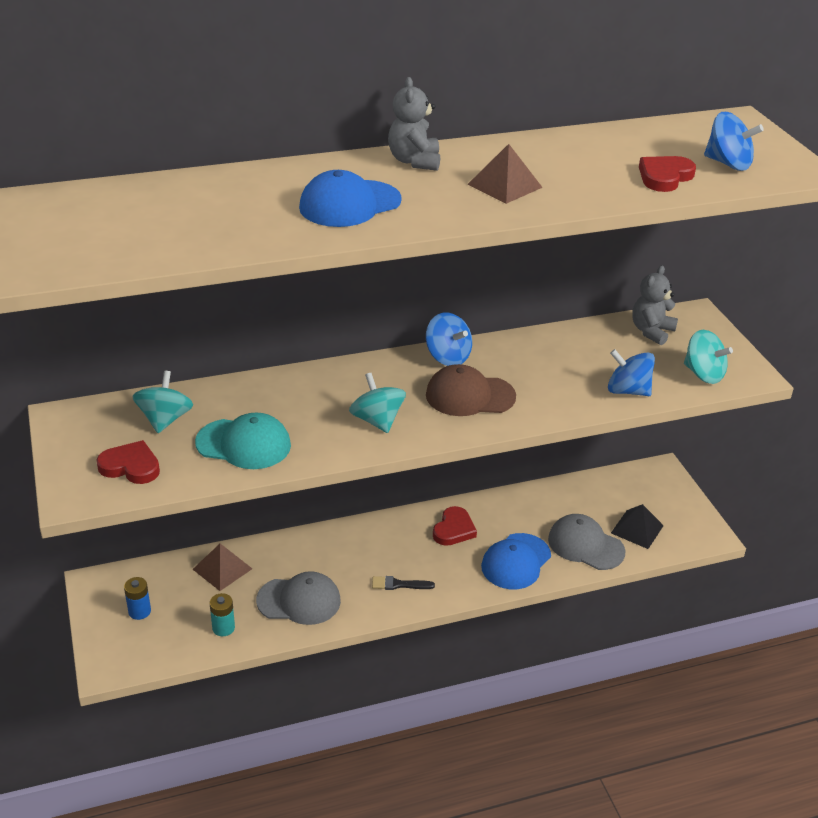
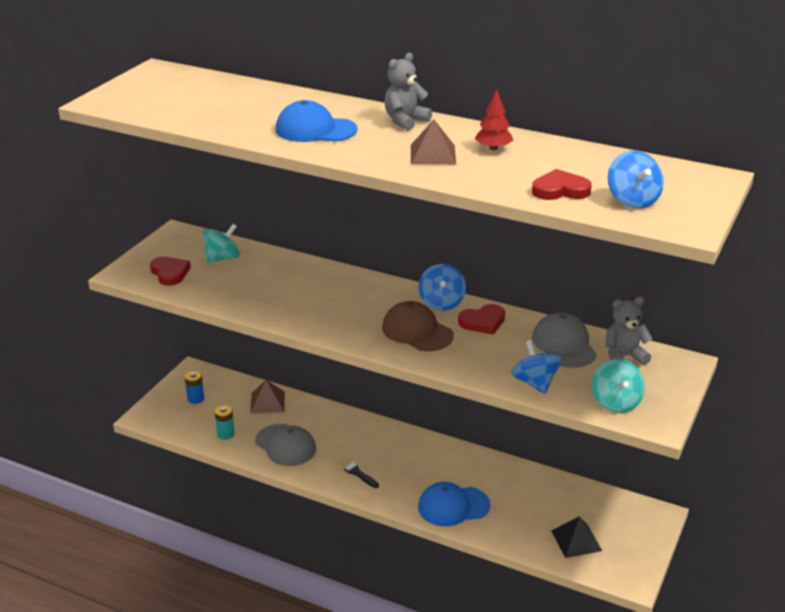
camera: 45 degrees right, 5 degrees down
turquoise cap [195,413,291,469] -> none
turquoise spinning top [349,373,406,433] -> none
red heart [433,506,477,546] -> red heart moved to [458,304,505,335]
grey cap [548,514,625,570] -> grey cap moved to [532,312,597,368]
none -> red tree [475,90,513,150]

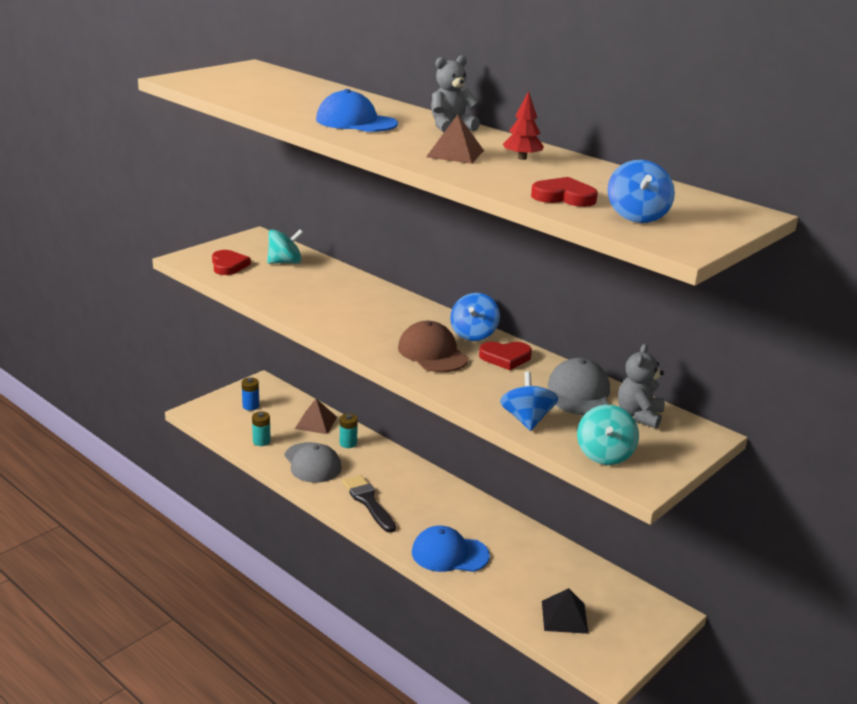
camera: 15 degrees right, 5 degrees down
black brush [337,458,379,488] -> black brush [342,475,396,533], size x1.68
grey teddy bear [605,297,653,365] -> grey teddy bear turned 75 degrees counterclockwise [618,344,665,429]
none -> turquoise battery [340,414,358,448]

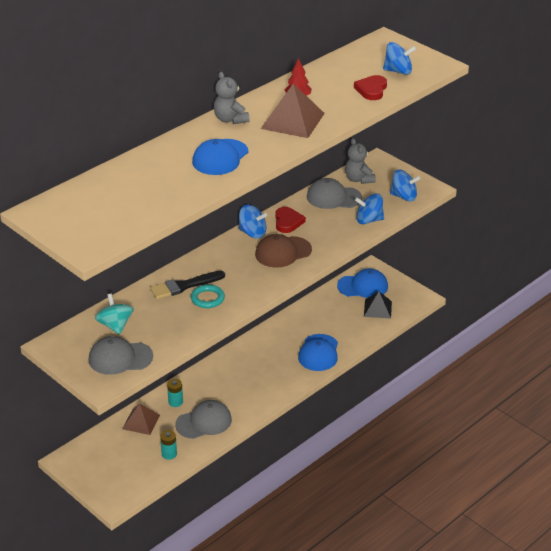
camera: 85 degrees left, 10 degrees up
red heart [212,250,251,275] -> grey cap [89,336,153,375]
blue battery [242,378,259,410] -> none
black brush [342,475,396,533] -> black brush moved to [150,271,225,299]
brown pyramid [426,114,484,164] -> brown pyramid [261,84,325,138], size x1.55
turquoise spinning top [577,405,639,465] -> blue spinning top [390,170,421,201]
grey teddy bear [618,344,665,429] -> grey teddy bear turned 45 degrees clockwise [345,138,376,184]
none -> turquoise ring [191,284,225,308]
none -> blue cap [337,269,388,298]

